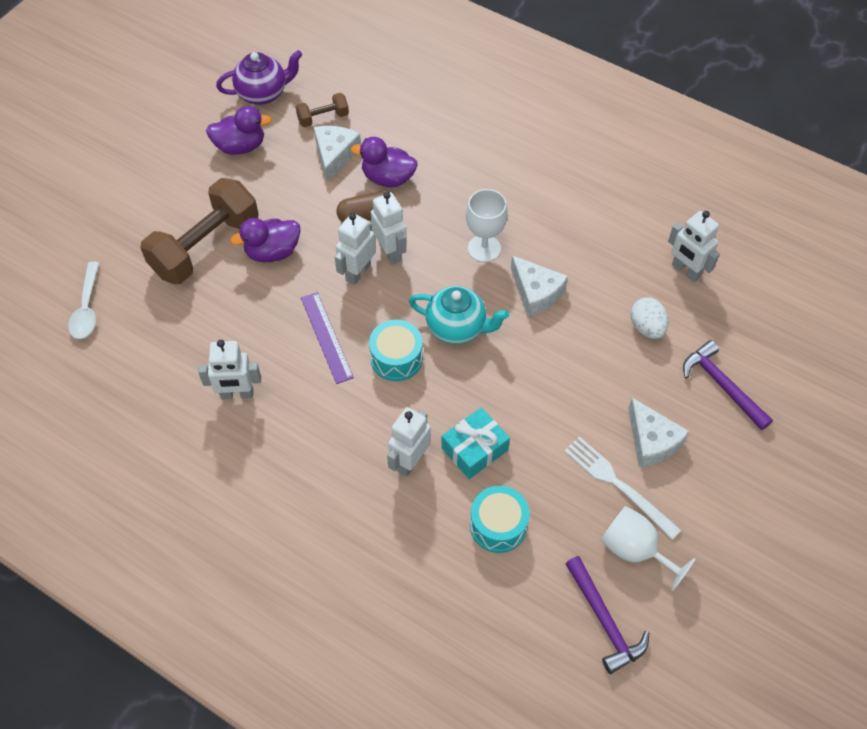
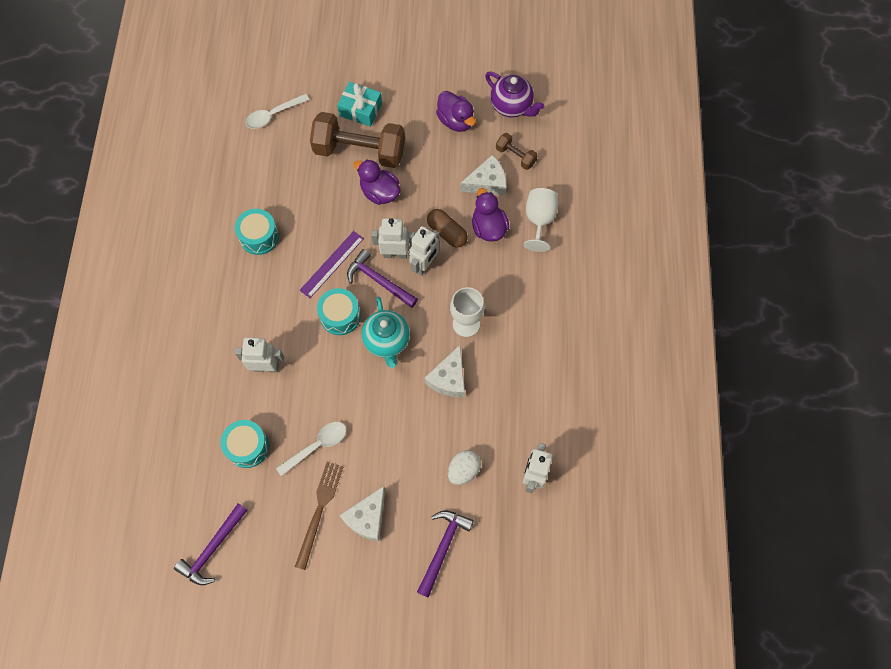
camera: 60 degrees right, 10 degrees up
white robot [198,340,261,400] -> turquoise drum [235,209,279,255]
turquoise gift [441,407,510,479] -> turquoise gift moved to [337,82,382,127]
white fork [564,436,681,540] -> brown fork [295,462,344,570]
white goblet [600,506,696,591] -> white goblet moved to [524,188,558,252]
none -> white spoon [276,422,346,476]
none -> purple hammer [347,249,418,308]

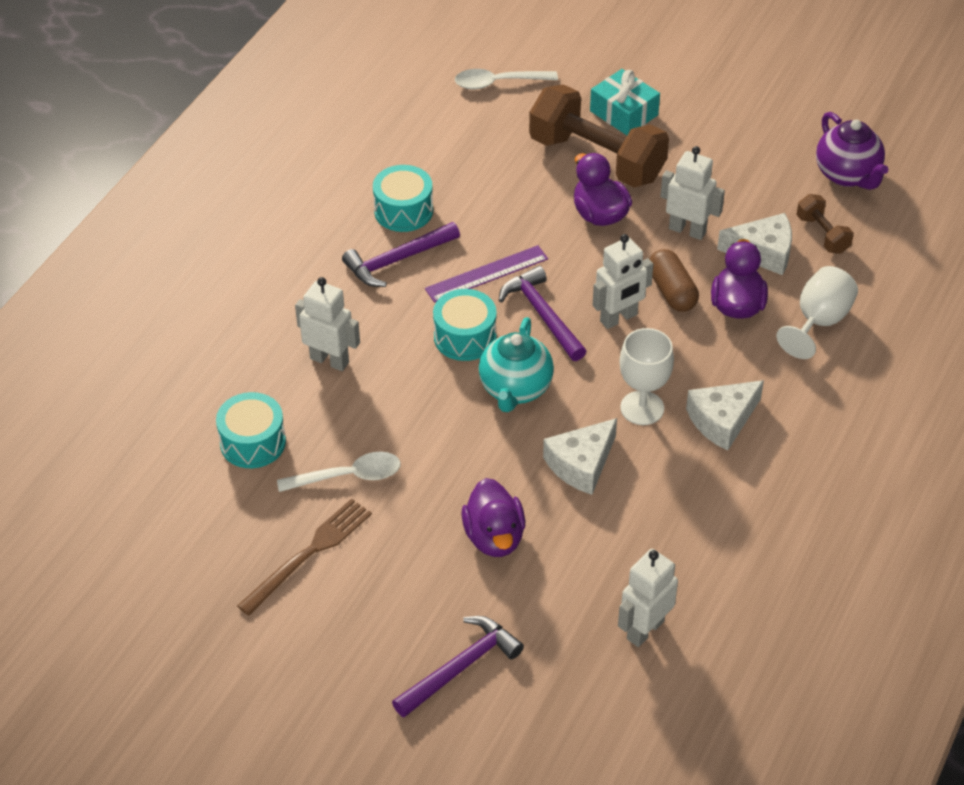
camera: 25 degrees right, 20 degrees down
purple hammer [174,503,248,585] -> purple hammer moved to [342,222,460,287]
white cheese [339,486,385,541] -> white cheese moved to [686,380,764,451]
white robot [371,218,415,259] -> white robot moved to [660,146,725,240]
purple duck [436,91,476,132] -> purple duck moved to [461,478,525,557]
white egg [448,450,481,485] -> none

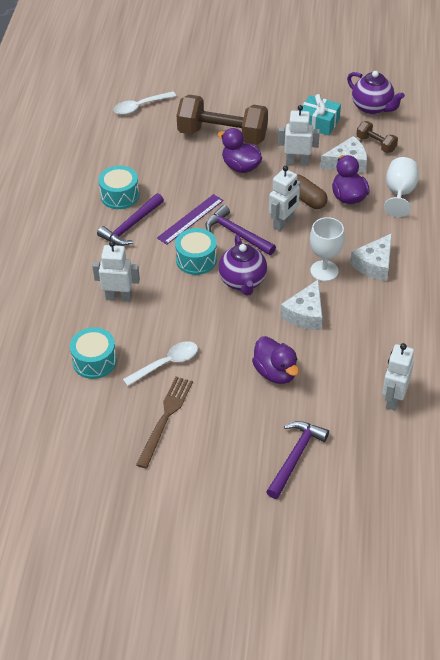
camera: 20 degrees left, 0 degrees up
turquoise teapot [479,317,554,412] -> purple teapot [218,235,267,296]
turquoise gift [590,69,660,135] -> turquoise gift moved to [301,94,341,136]

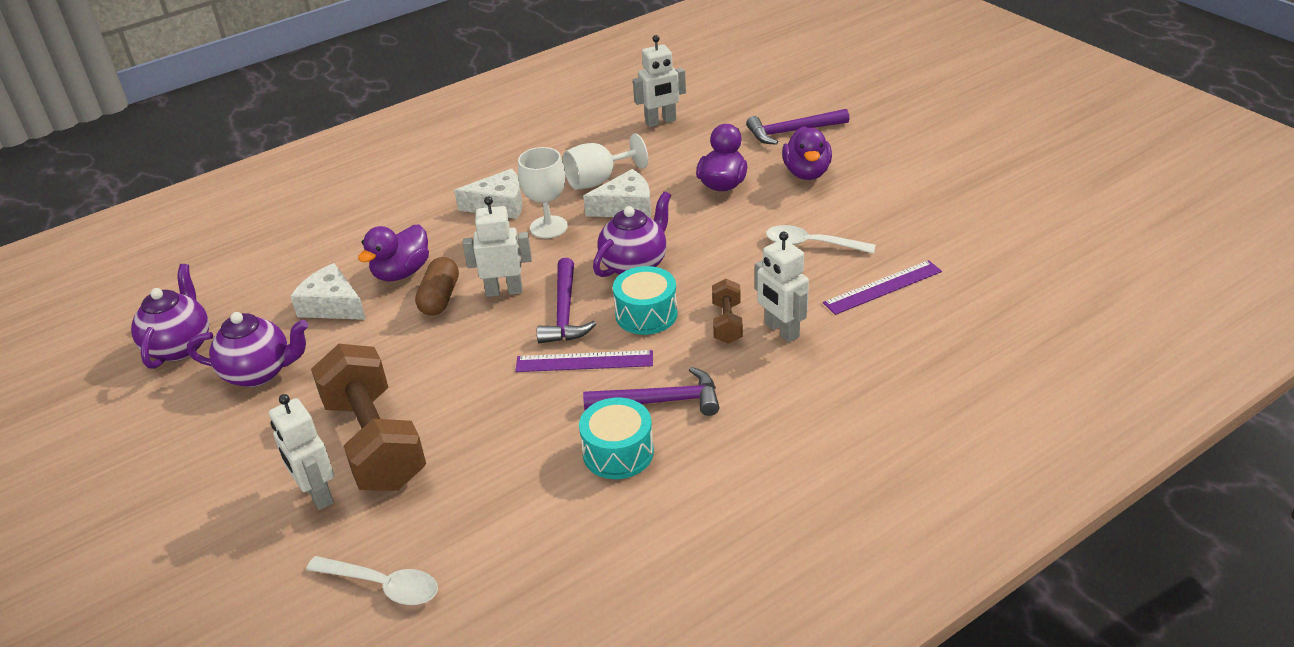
camera: 130 degrees left, 10 degrees down
turquoise drum [70,327,117,379] -> purple ruler [823,260,942,315]
brown fork [136,377,193,468] -> none
purple duck [218,128,262,173] -> purple duck moved to [782,126,832,180]
white robot [278,105,320,166] -> white robot moved to [269,394,334,510]
turquoise gift [301,94,341,136] -> purple teapot [187,312,308,387]
brown dumbbell [356,121,398,153] -> brown dumbbell moved to [712,279,743,344]
white goblet [384,157,419,217] -> white goblet moved to [562,134,648,190]

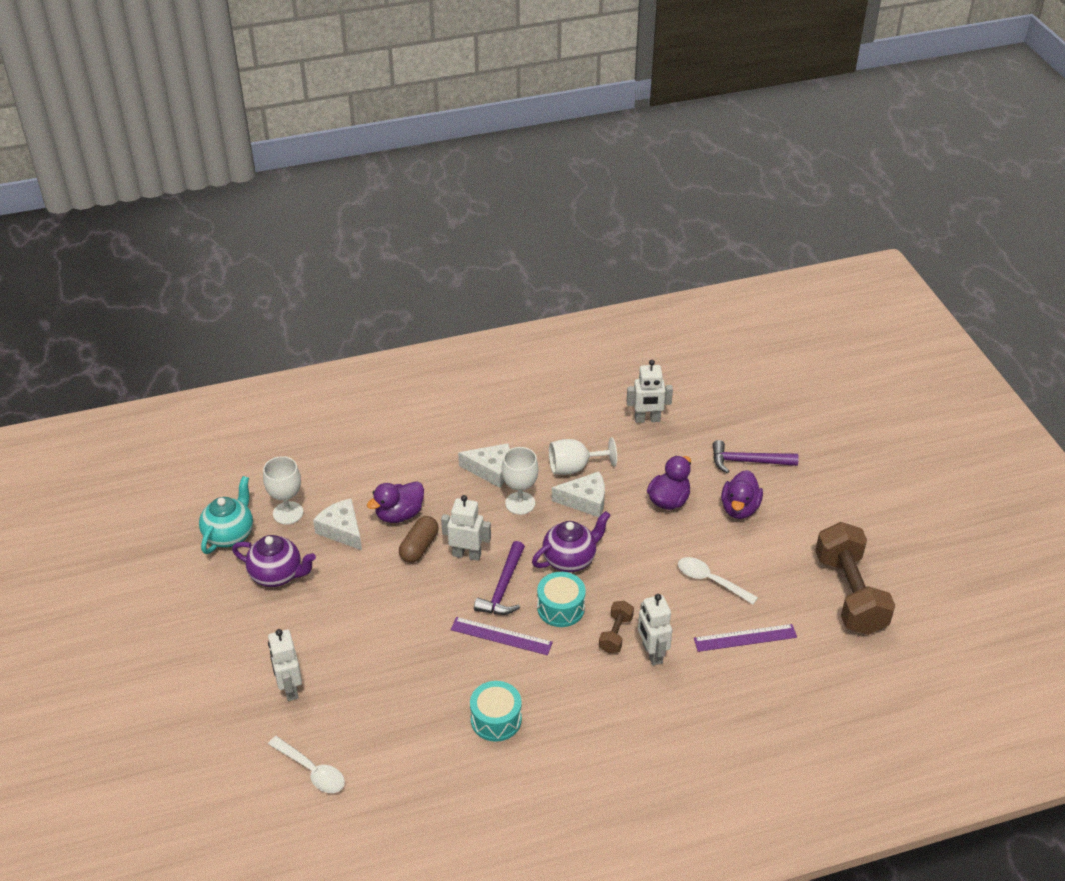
camera: 15 degrees right, 5 degrees up
purple teapot [131,264,209,369] -> turquoise teapot [199,476,253,554]
brown dumbbell [311,344,426,491] -> brown dumbbell moved to [815,522,895,635]
purple hammer [583,367,719,416] -> none
none -> white goblet [263,456,303,525]

